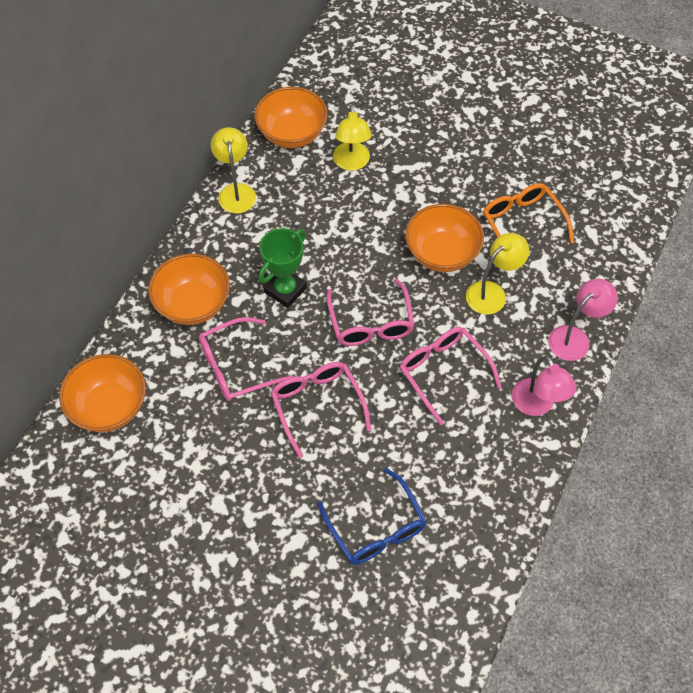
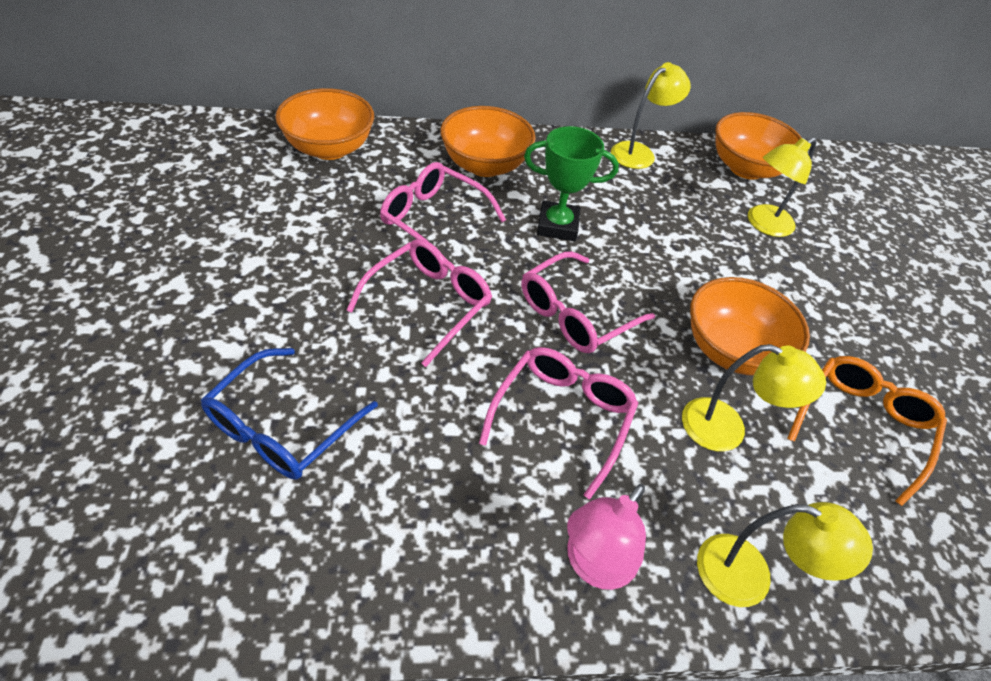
camera: 55 degrees right, 10 degrees down
pink lamp [548,278,618,361] -> yellow lamp [697,502,873,607]

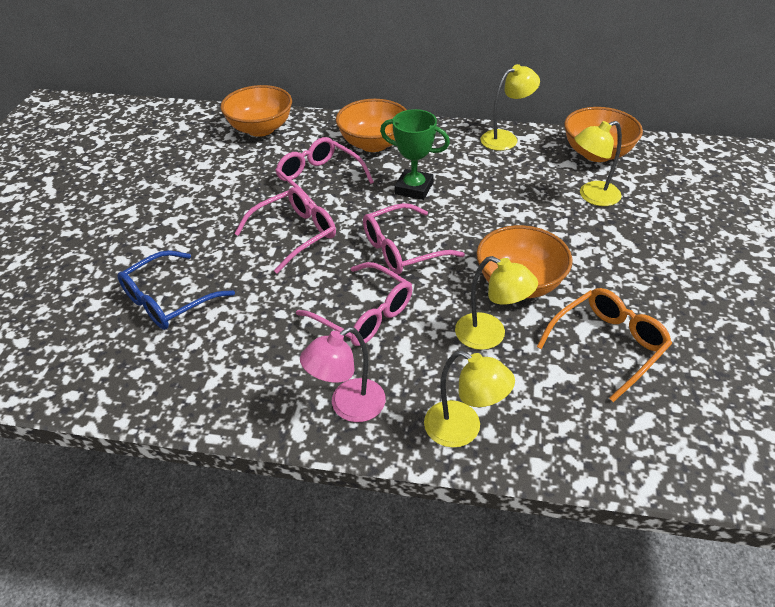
camera: 20 degrees right, 5 degrees down
pink glasses [479,347,638,499] -> pink glasses turned 90 degrees clockwise [296,262,412,346]

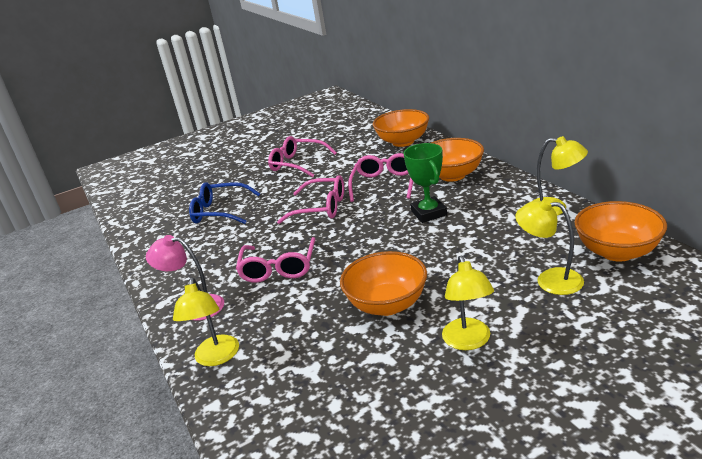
camera: 55 degrees right, 15 degrees down
pink glasses [363,203,465,274] -> pink glasses moved to [268,136,337,177]
yellow lamp [455,256,538,350] -> yellow lamp moved to [442,256,494,350]
orange glasses [537,288,672,402] -> none

